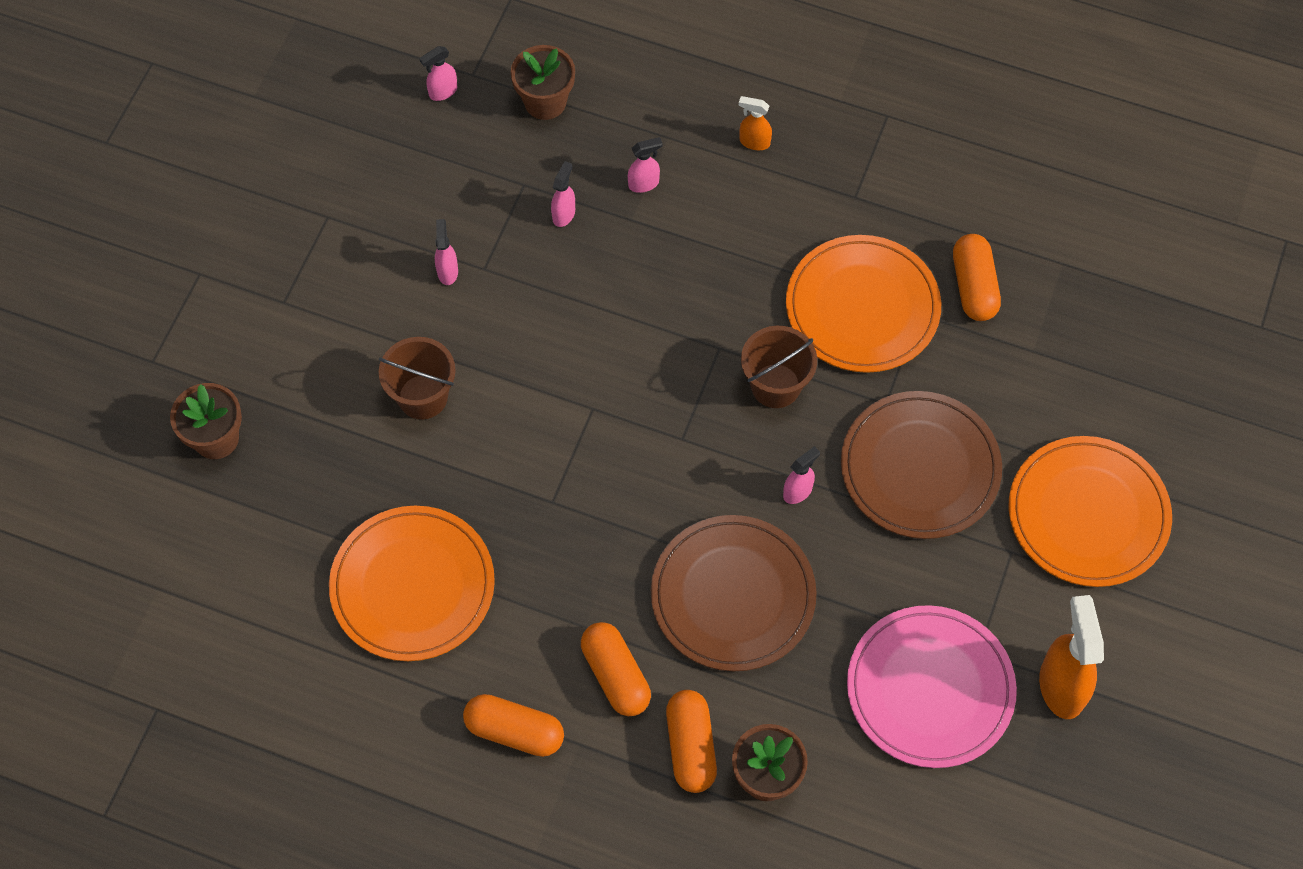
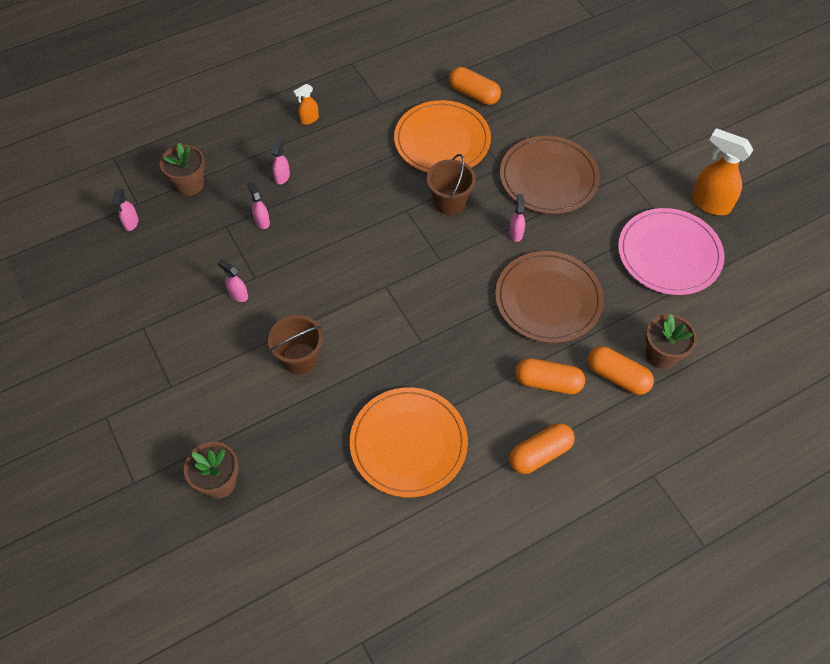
camera: 50 degrees left, 5 degrees down
orange plate [1009,436,1172,587] -> none

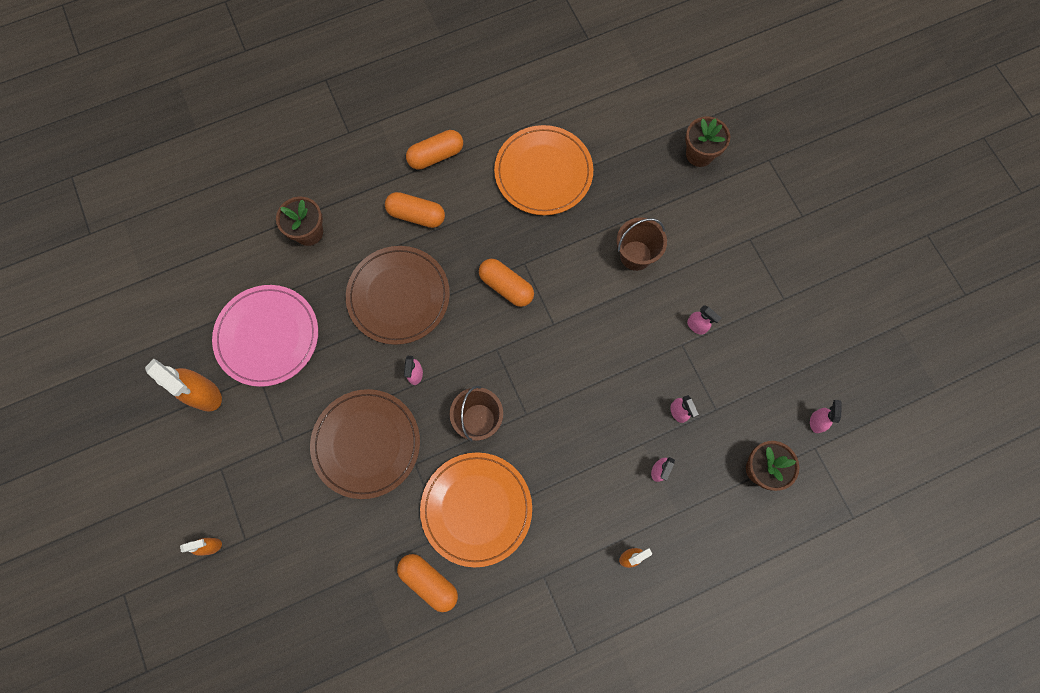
camera: 175 degrees left, 15 degrees up
orange capsule [588,346,654,395] -> orange capsule moved to [479,259,534,307]
none -> orange spray bottle [180,538,222,556]

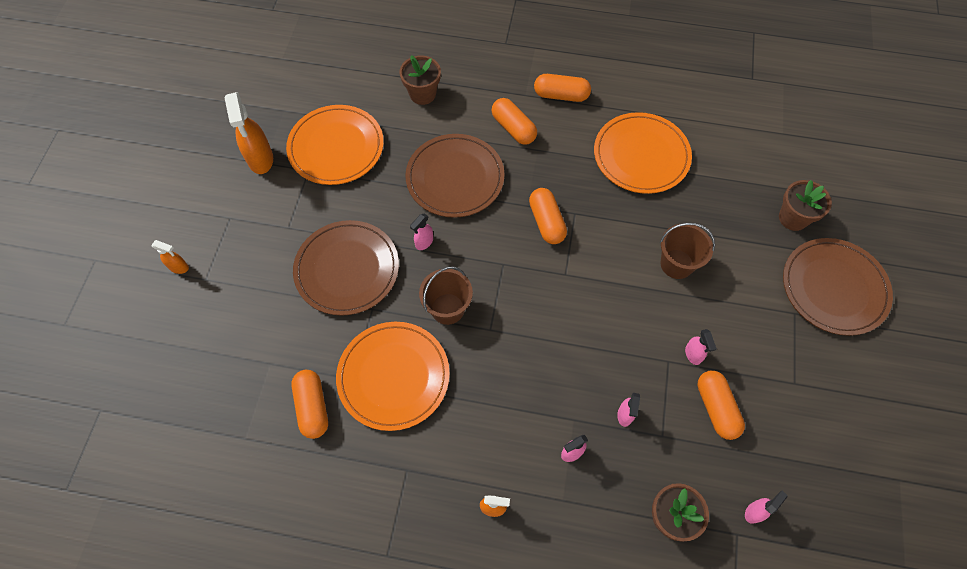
camera: 35 degrees right, 10 degrees down
pink plate [212,285,318,387] -> orange plate [286,105,384,185]
none -> orange capsule [697,371,745,440]
none -> brown plate [783,238,893,336]

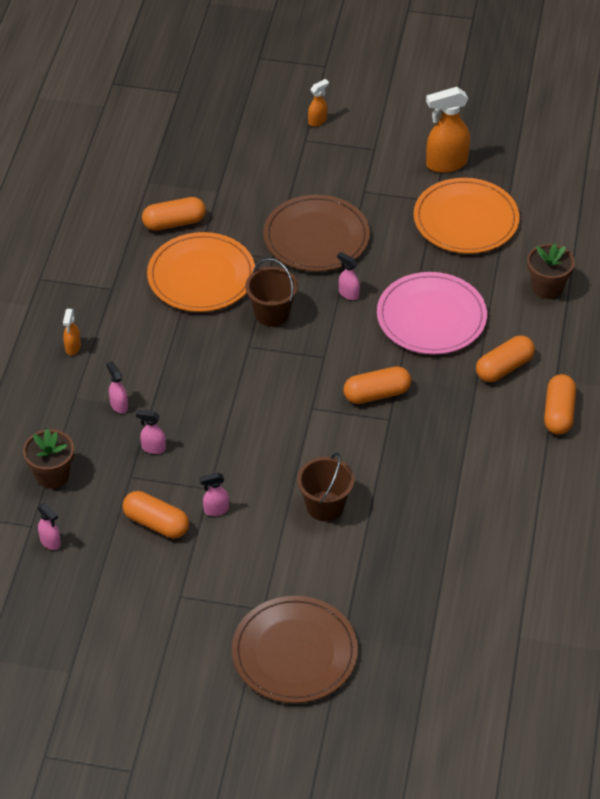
camera: 90 degrees right, 15 degrees down
orange spray bottle [151,240,189,274] -> orange spray bottle turned 150 degrees counterclockwise [308,79,329,127]
brown plate [405,134,505,218] -> pink plate [377,272,487,354]
orange plate [594,112,692,194] -> none
orange capsule [697,371,745,440] -> orange capsule turned 45 degrees clockwise [122,491,189,538]
brown flower pot [779,180,832,231] -> none

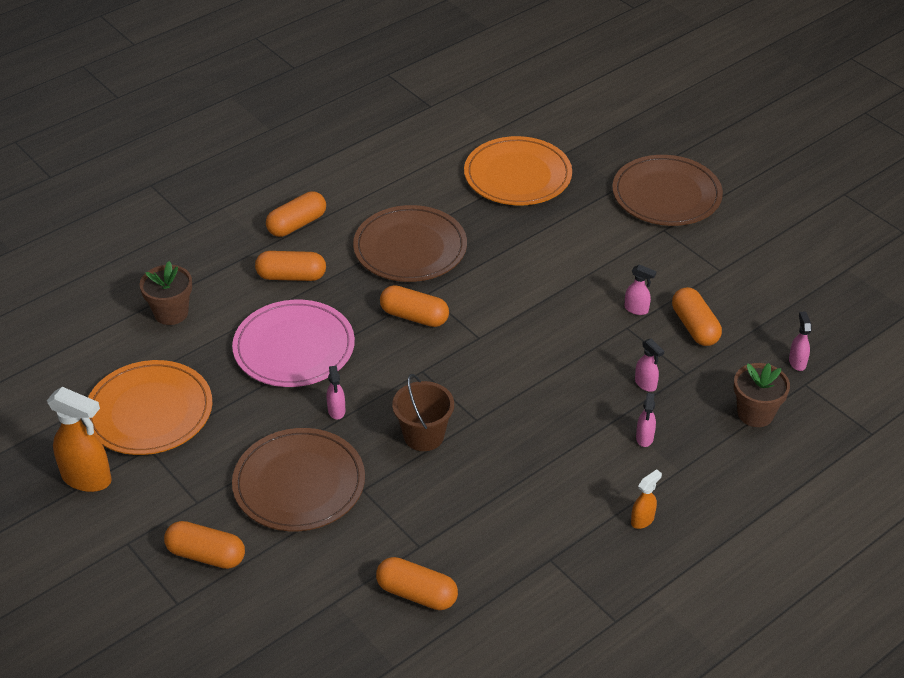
camera: 140 degrees left, 5 degrees down
orange plate [147,232,255,312] -> orange plate moved to [464,136,572,205]
brown bucket [297,452,354,521] -> none
orange spray bottle [308,79,329,127] -> none
none -> orange capsule [164,521,245,569]
none -> brown plate [353,205,467,282]

